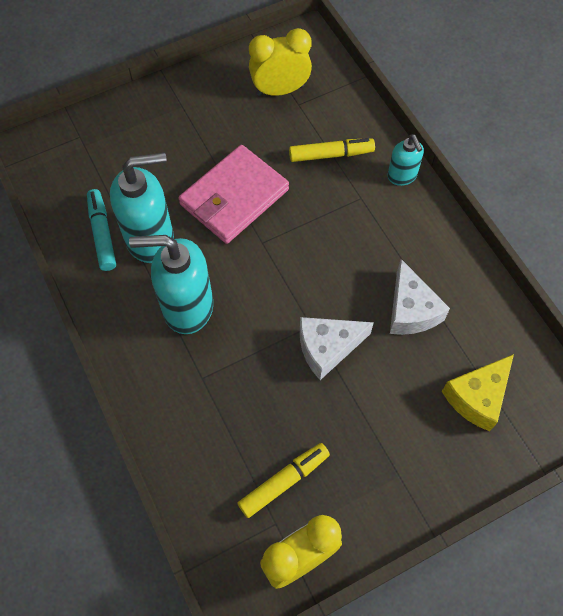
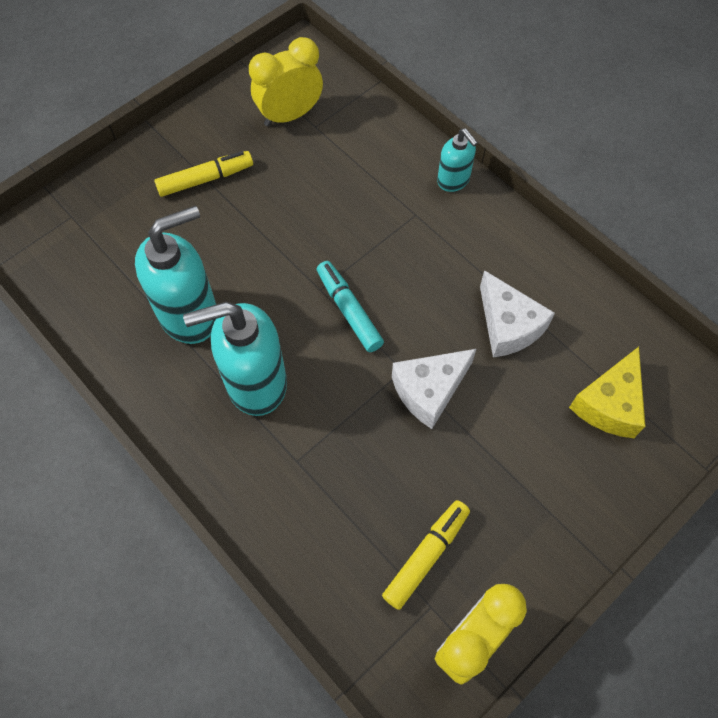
camera: 15 degrees left, 0 degrees up
turquoise marker [87,189,116,271] -> turquoise marker moved to [317,261,384,352]
pink wallet [179,145,289,244] -> none
yellow marker [289,138,375,162] -> yellow marker moved to [154,151,253,197]

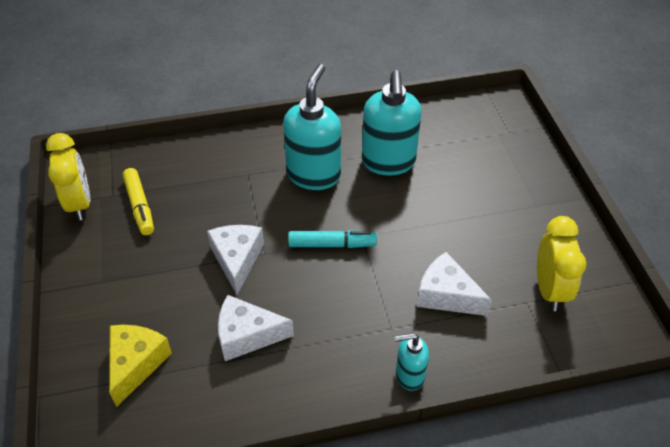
camera: 120 degrees right, 15 degrees down
yellow marker [154,151,253,197] -> none
yellow cheese [569,347,645,438] -> yellow cheese turned 45 degrees clockwise [109,325,172,407]
none -> white cheese [417,252,492,316]

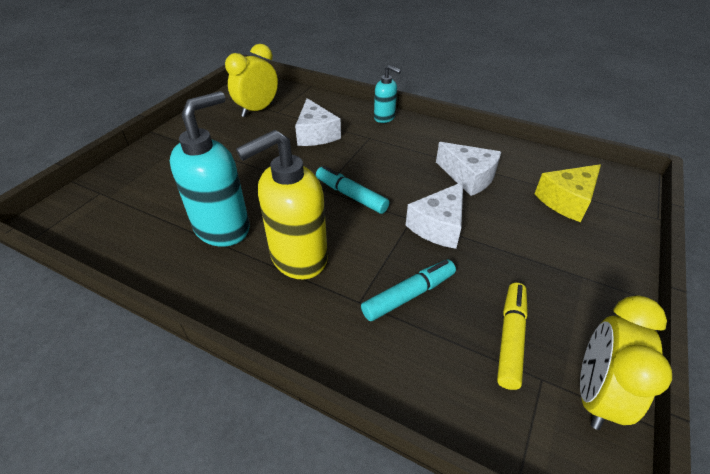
camera: 140 degrees left, 5 degrees down
turquoise soap dispenser [283,64,341,190] -> yellow soap dispenser [236,130,328,279]
none -> turquoise marker [361,260,456,321]

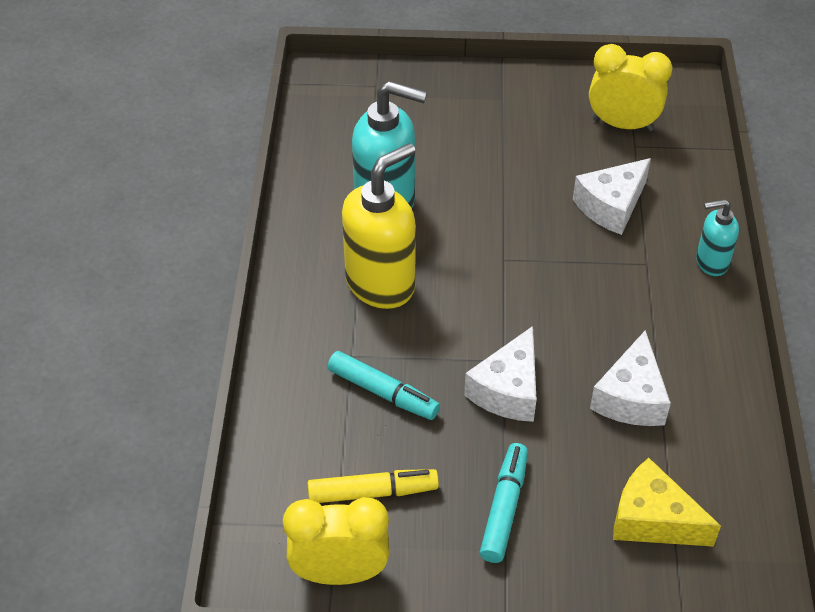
camera: 65 degrees right, 5 degrees up
yellow soap dispenser [236,130,328,279] -> yellow soap dispenser turned 105 degrees clockwise [342,143,416,309]
turquoise marker [316,166,389,214] -> turquoise marker moved to [480,443,528,563]
turquoise soap dispenser [374,65,401,123] -> turquoise soap dispenser turned 75 degrees clockwise [696,199,739,276]
white cheese [406,182,463,249] -> white cheese turned 75 degrees counterclockwise [464,326,537,422]

